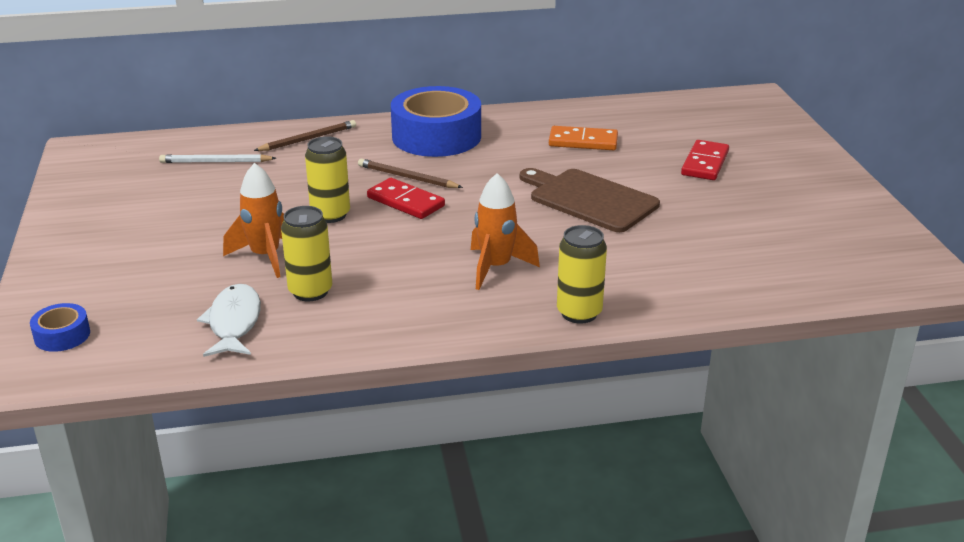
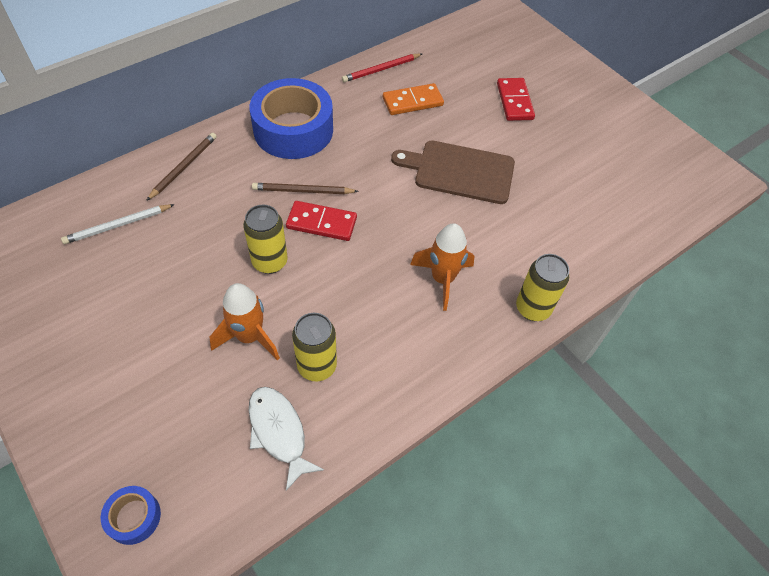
camera: 30 degrees left, 25 degrees up
none -> red pencil [342,54,422,82]

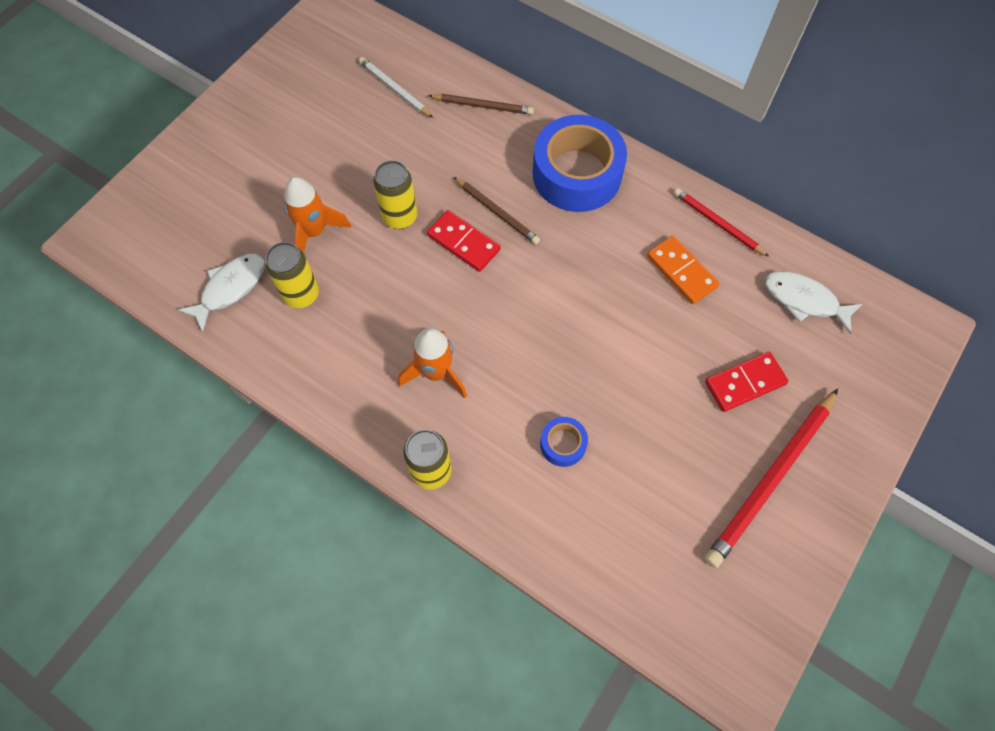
camera: 75 degrees right, 10 degrees up
blue tape [101,486,161,545] -> blue tape moved to [540,417,588,467]
brown pencil [252,183,359,194] -> brown pencil turned 150 degrees clockwise [454,177,540,245]
red domino [286,201,357,241] -> red domino turned 45 degrees counterclockwise [427,210,501,272]
brown cutting board [391,140,515,204] -> none
none -> red pencil [704,389,838,568]
none -> white fish [765,271,863,334]

